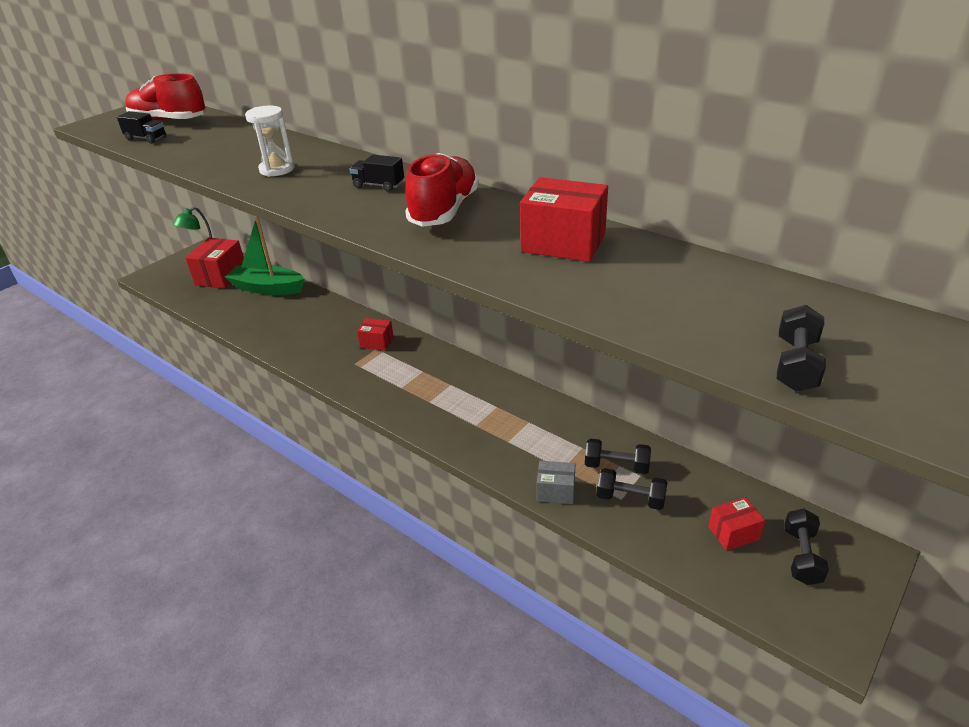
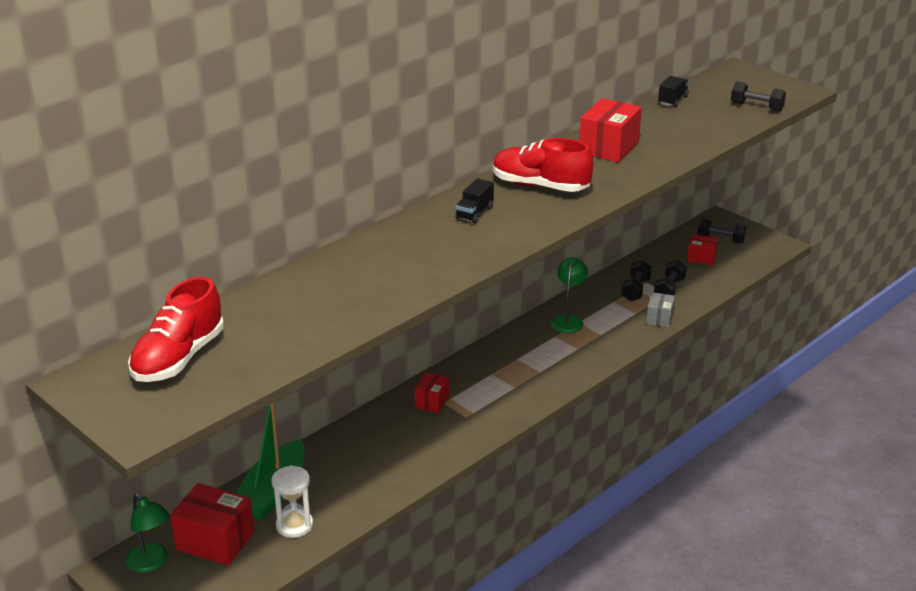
camera: 85 degrees left, 5 degrees down
black truck [117,111,166,144] -> black truck moved to [658,76,689,107]
white hourglass [245,105,295,177] -> white hourglass moved to [271,465,313,538]
red box [708,497,765,551] -> red box turned 60 degrees counterclockwise [687,234,718,265]
none -> green lamp [551,257,588,333]

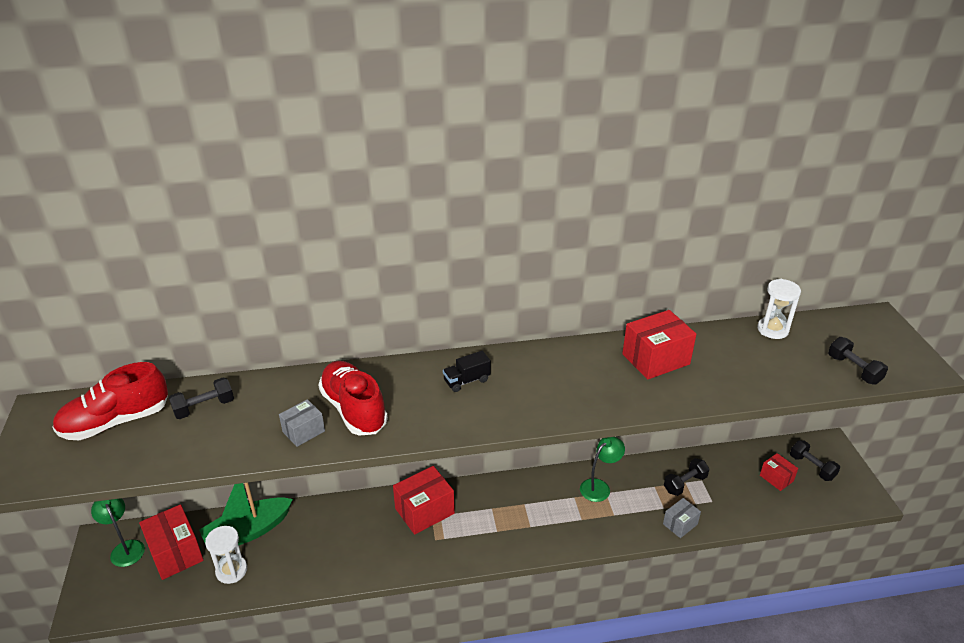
camera: 35 degrees right, 5 degrees up
green lamp [126,493,170,573] -> green lamp turned 150 degrees clockwise [91,498,145,567]
red box [415,372,450,413] -> red box [393,466,455,535], size x1.76
red shoe [493,138,593,192] -> red shoe moved to [318,361,388,435]
black dumbbell [654,260,687,295] -> black dumbbell moved to [169,377,234,419]
black truck [658,76,689,107] -> white hourglass [757,279,801,339]
none -> grey box [279,399,325,447]

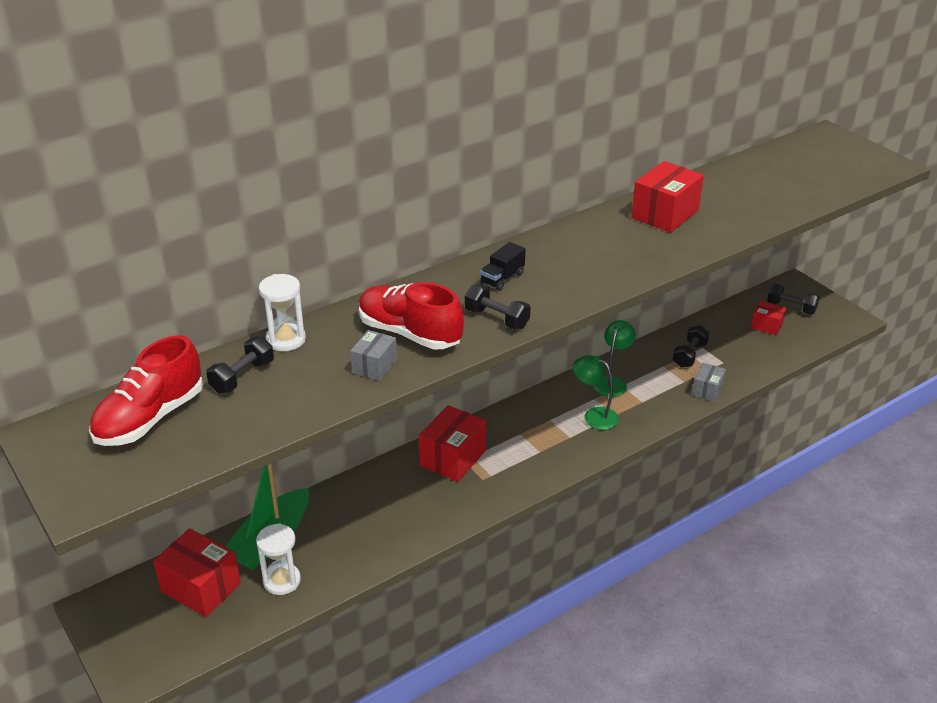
camera: 25 degrees left, 0 degrees up
green lamp [91,498,145,567] -> green lamp moved to [573,355,619,430]
white hourglass [757,279,801,339] -> white hourglass moved to [259,274,306,351]
black dumbbell [828,337,888,385] -> black dumbbell moved to [465,284,530,329]

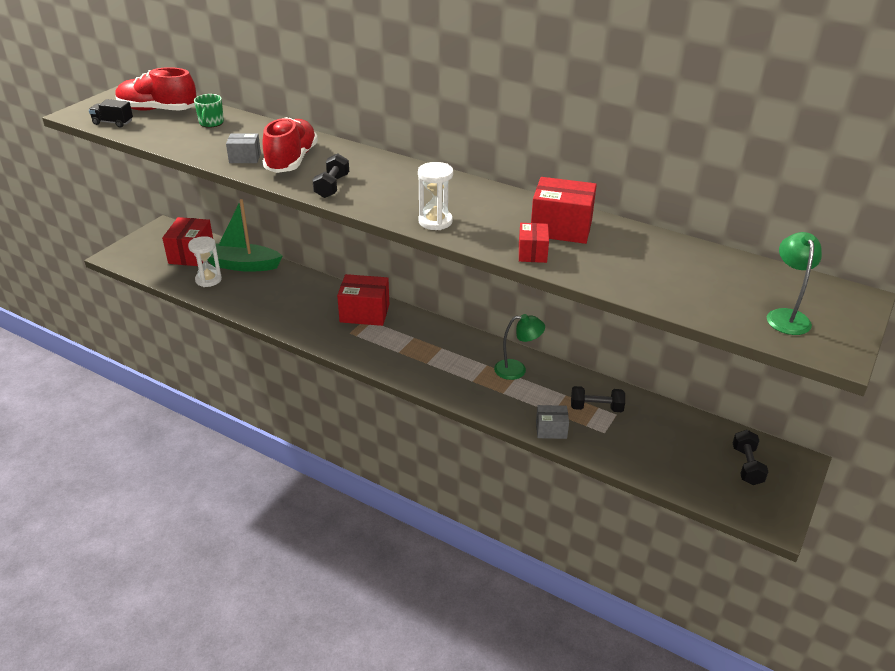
camera: 65 degrees right, 0 degrees up
black dumbbell [206,336,274,394] -> green mug [194,94,224,128]
white hourglass [259,274,306,351] -> white hourglass moved to [418,162,453,230]
black truck [480,242,526,291] -> black truck moved to [89,99,133,128]
green lamp [573,355,619,430] -> green lamp moved to [767,232,822,335]
red box [751,301,786,336] -> red box moved to [519,223,549,263]

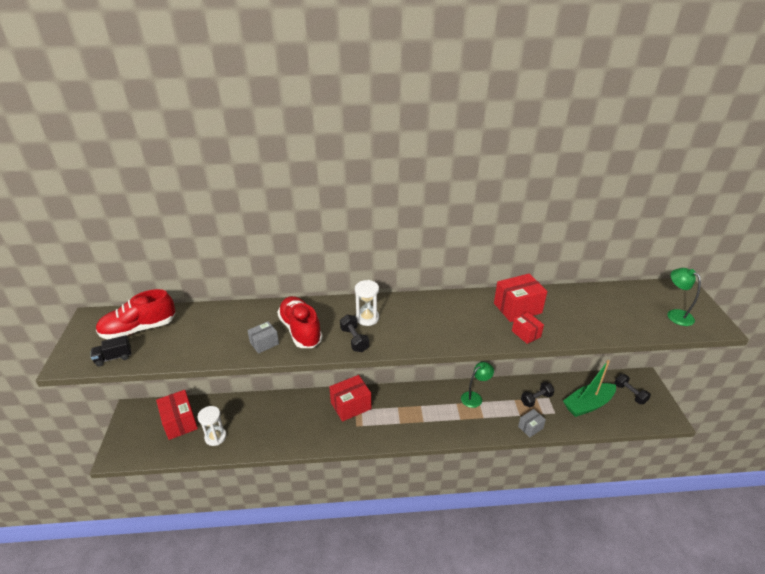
camera: 35 degrees left, 0 degrees up
green mug [194,94,224,128] -> none
green boat [207,199,283,272] -> green boat moved to [563,360,616,417]
white hourglass [418,162,453,230] -> white hourglass moved to [355,280,379,326]

